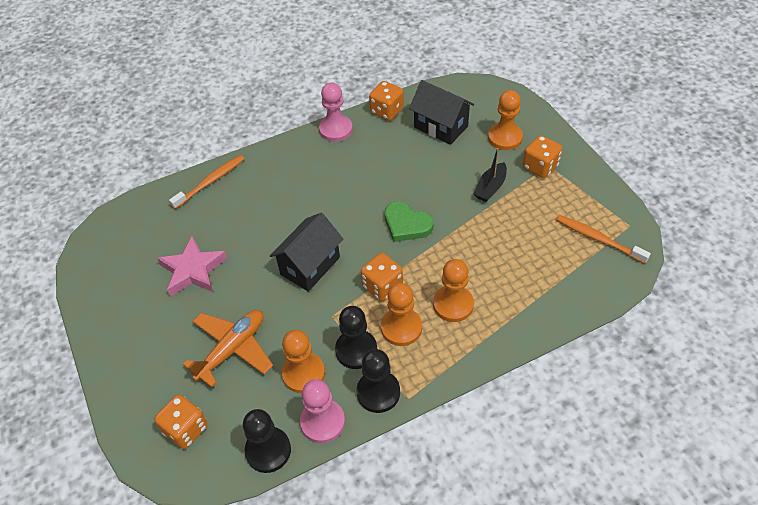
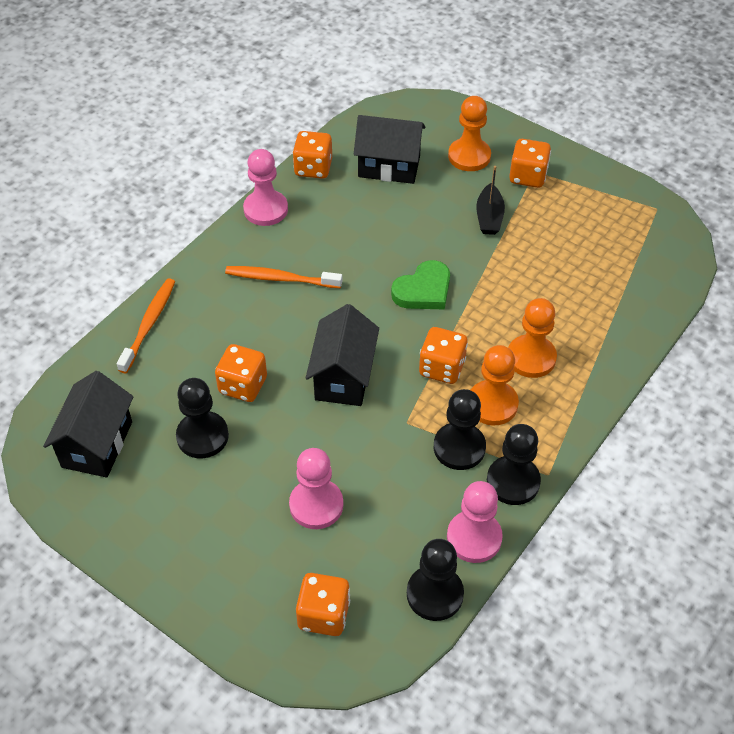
camera: 30 degrees left, 0 degrees up
pink star [157,236,227,297] -> black pawn [176,378,229,458]
orange plane [183,310,273,387] -> pink pawn [289,448,343,529]
orange pawn [282,330,325,393] -> none
green heart [385,201,433,242] -> green heart turned 45 degrees counterclockwise [391,260,450,310]
orange toothbrush [556,215,651,264] -> orange toothbrush moved to [225,266,342,288]
none -> black house [43,371,134,478]
none -> orange dice [215,344,267,402]

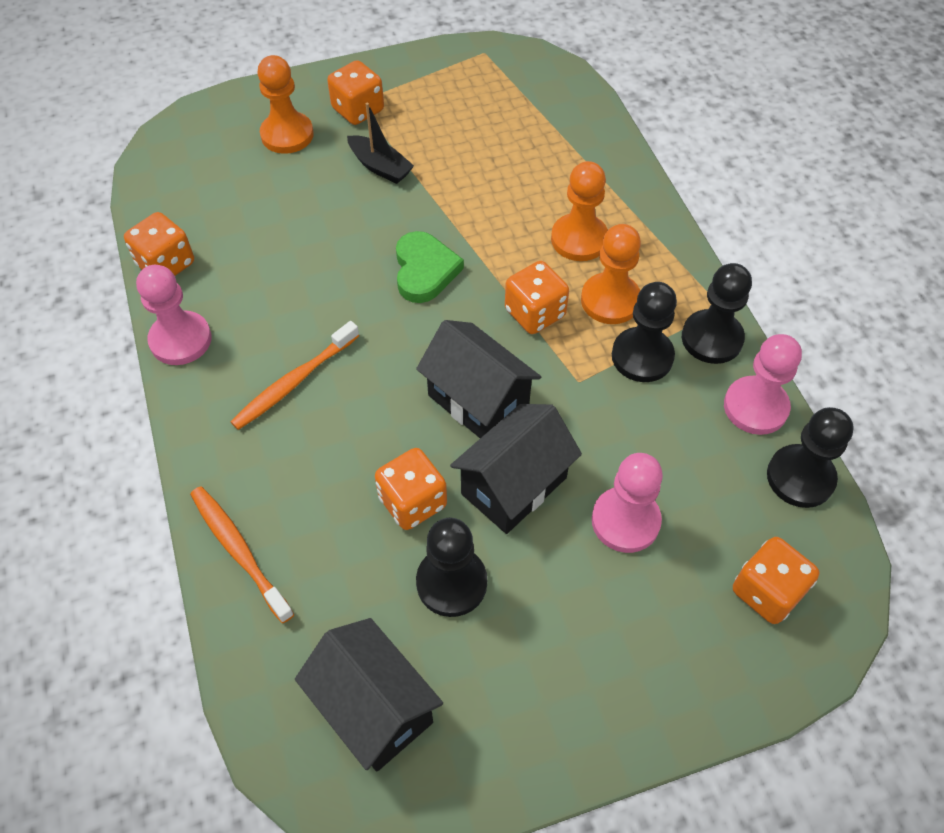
camera: 55 degrees left, 5 degrees up
black house [354,115,425,184] -> black house moved to [450,404,582,534]

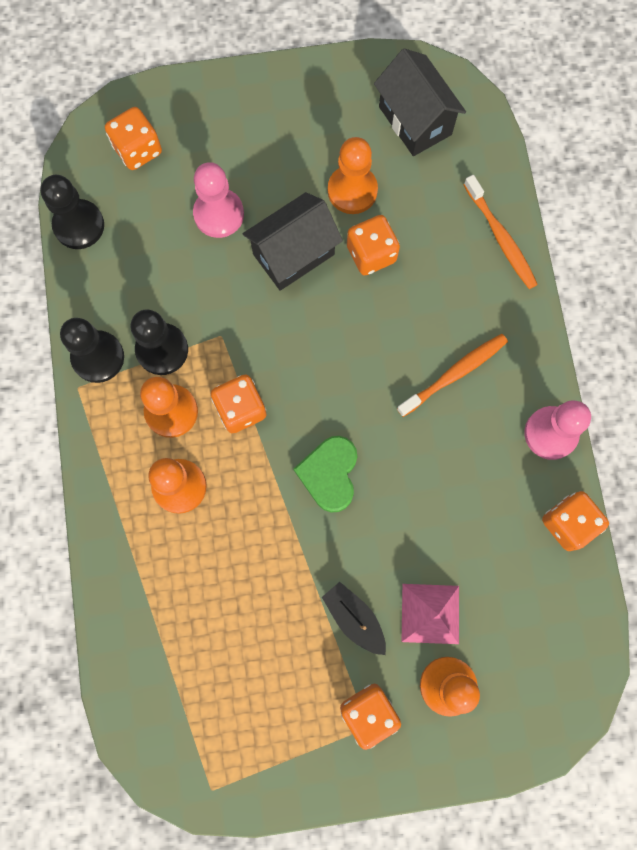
camera: 170 degrees left, 20 degrees up
black house [416,320,541,438] -> none
black pawn [416,518,487,617] -> orange pawn [328,137,378,214]
pink pawn [724,334,802,435] -> none
none -> pink pyramid [402,584,459,644]

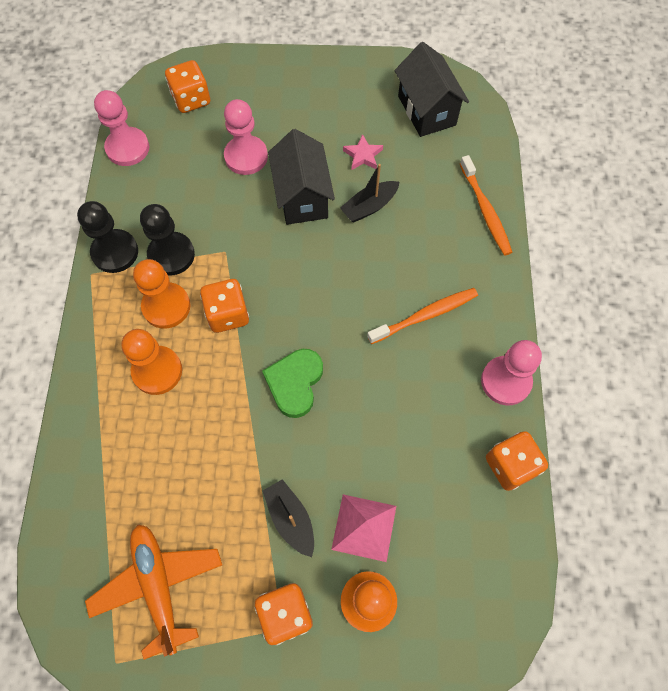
camera: 10 degrees right, 10 degrees down
black pawn [40,175,104,249] -> pink pawn [94,90,150,166]
black house [243,192,343,291] -> black house turned 75 degrees counterclockwise [268,129,335,225]
orange pawn [328,137,378,214] -> pink star [343,134,383,170]
orange dice [347,215,400,276] -> black boat [340,164,399,222]
none -> orange plane [85,524,222,660]

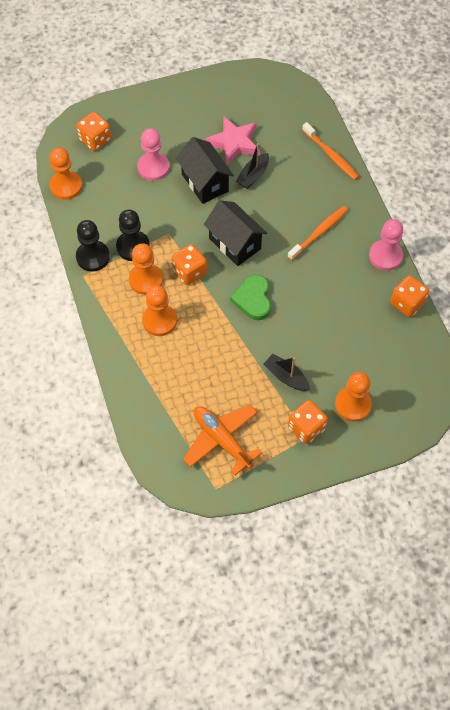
camera: 20 degrees left, 5 degrees down
pink pawn [94,90,150,166] -> orange pawn [49,148,82,200]
pink pyramid [331,494,396,562] -> none
pink star [343,134,383,170] -> pink star [205,116,259,166], size x1.89
black house [395,42,469,137] -> black house moved to [204,200,267,266]

